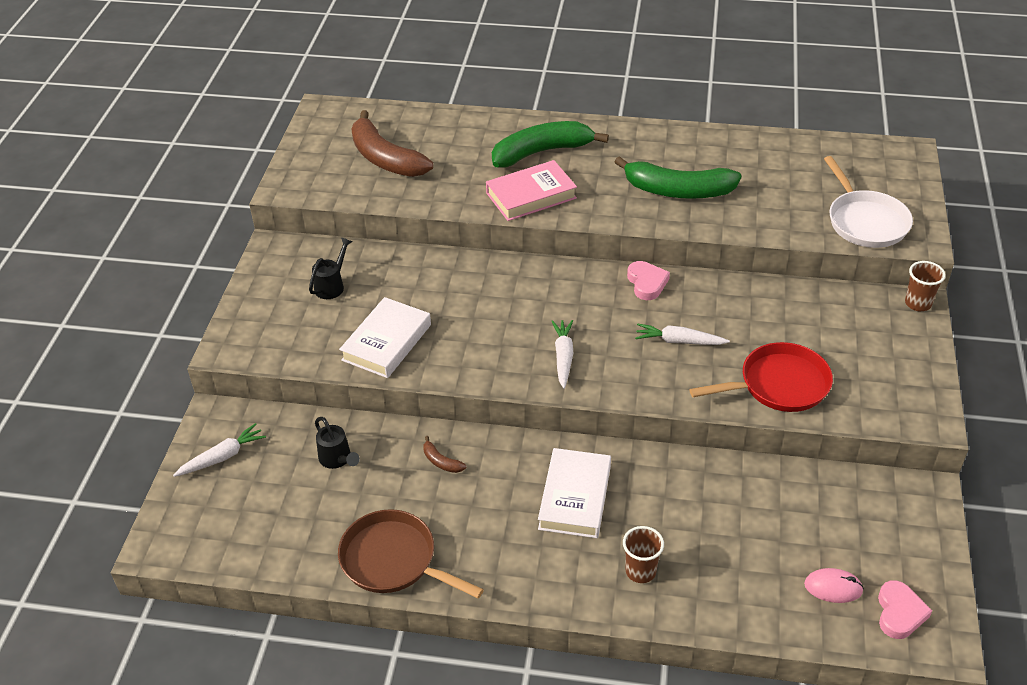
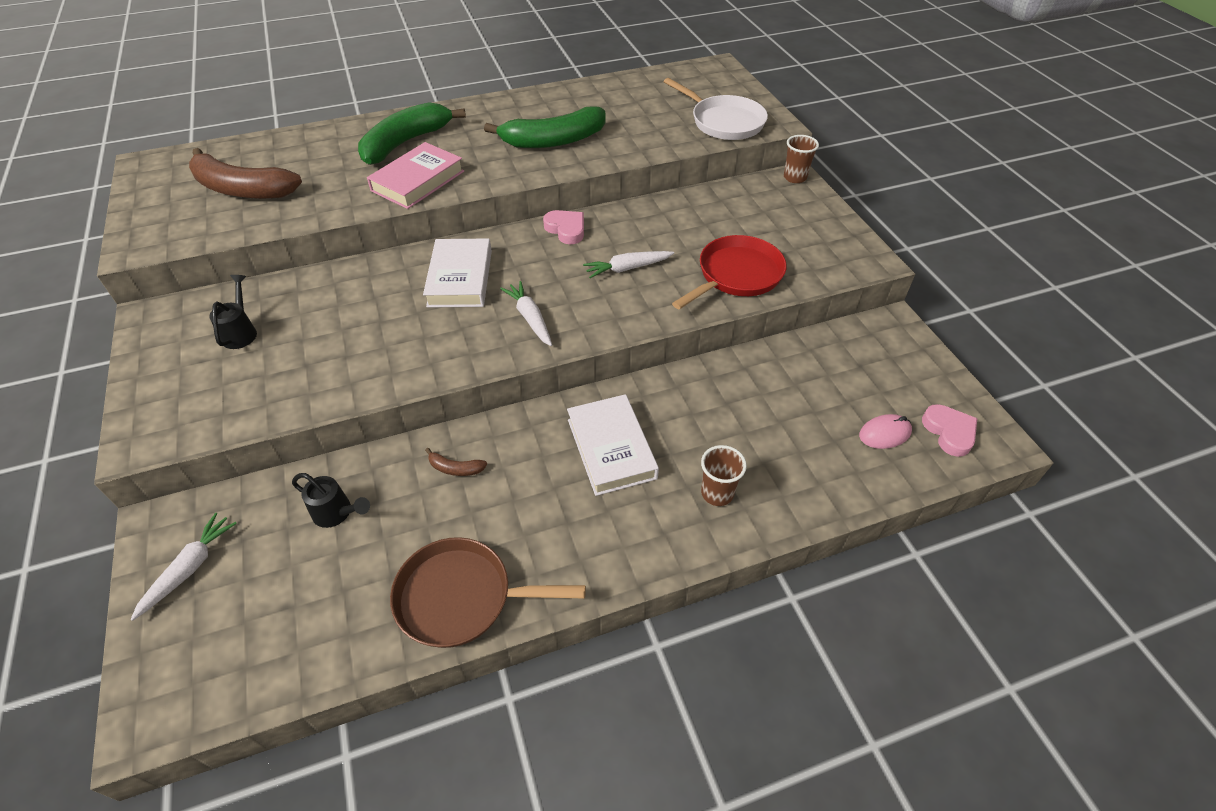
camera: 30 degrees left, 5 degrees up
white book [339,297,431,378] -> white book moved to [423,238,492,307]

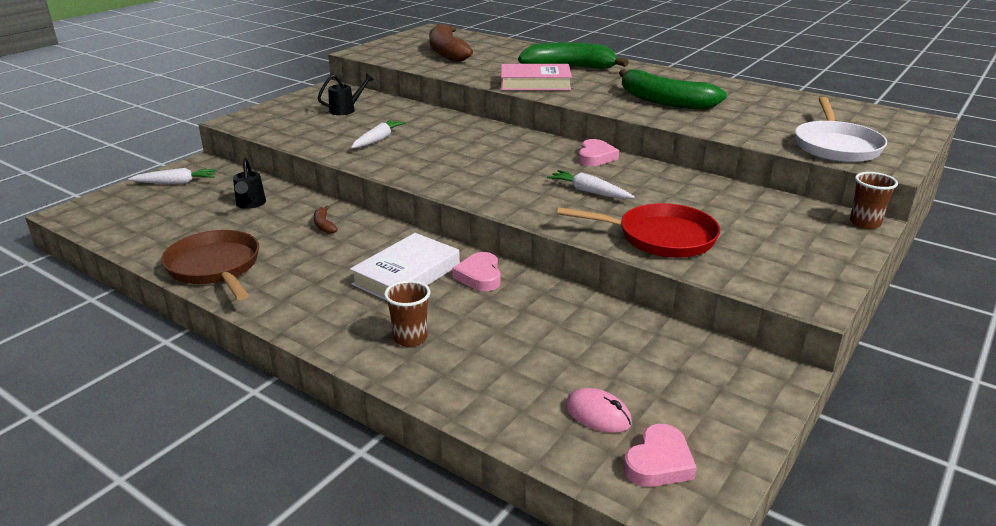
camera: 55 degrees right, 20 degrees down
white book [423,238,492,307] -> none
white carrot [500,281,552,346] -> white carrot moved to [351,119,406,148]
none -> pink heart [452,252,501,291]

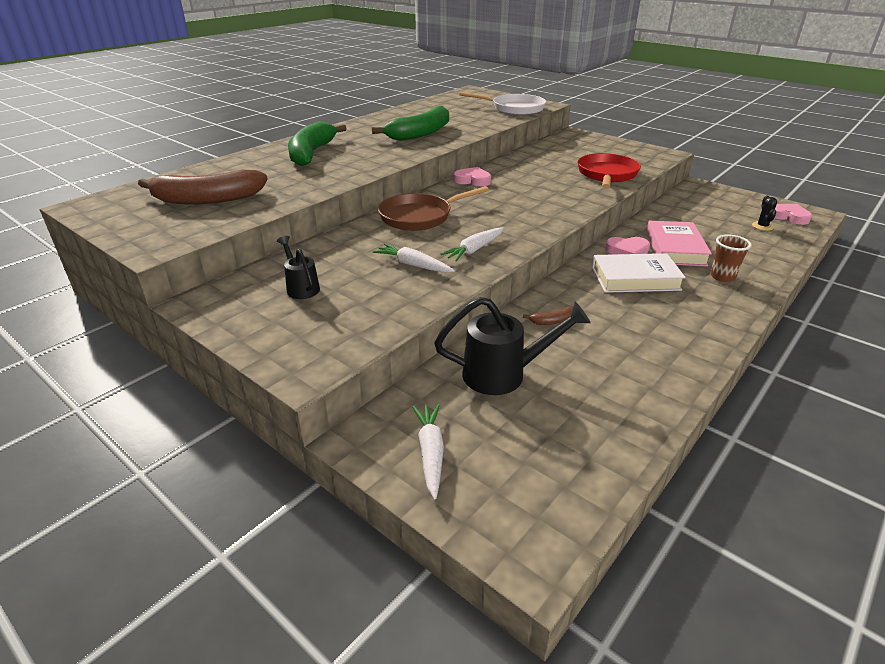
camera: 85 degrees left, 5 degrees up
brown pan [161,230,259,300] -> brown pan moved to [378,186,489,231]
black watering can [233,158,266,209] -> black watering can [434,297,591,395], size x1.69
white book [350,233,460,301] -> white book turned 45 degrees counterclockwise [592,253,686,293]
pink book [501,64,572,90] -> pink book moved to [646,221,712,266]
white carrot [547,170,635,199] -> white carrot moved to [441,227,504,261]
pink mouse [565,388,632,433] -> black cactus [752,196,777,231]
brown cup [850,172,898,229] -> none

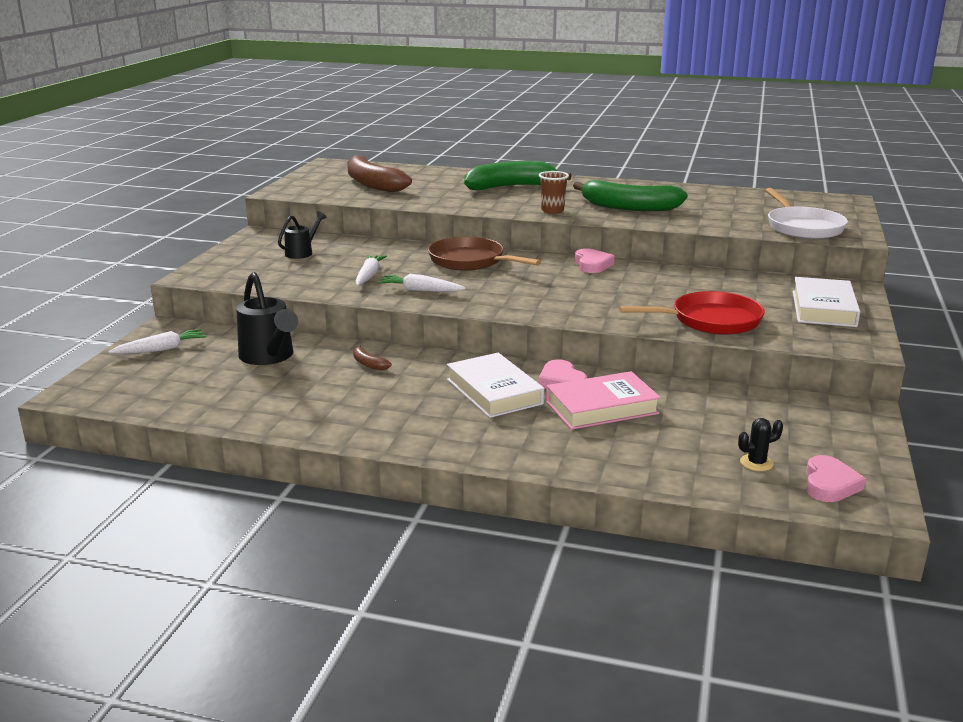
camera: 65 degrees right, 10 degrees down
brown cup [710,234,751,282] -> brown cup moved to [539,171,569,214]
none -> white book [793,277,860,327]

